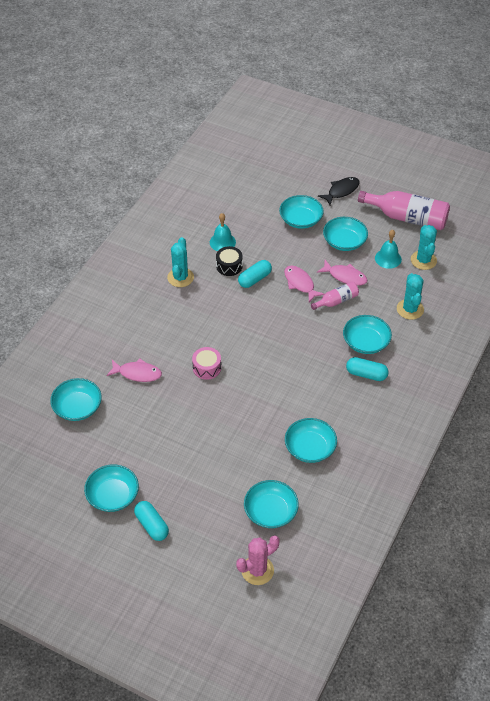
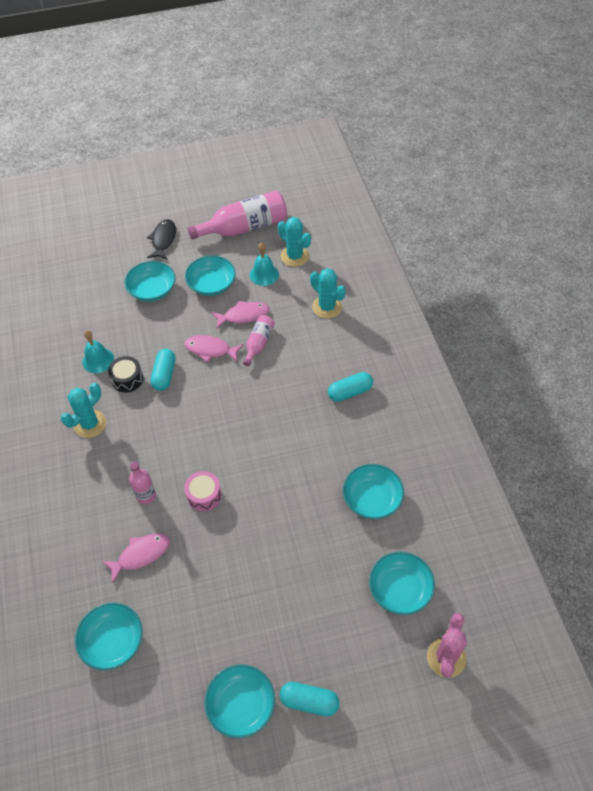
camera: 40 degrees left, 5 degrees up
turquoise cactus [167,237,194,287] -> turquoise cactus turned 75 degrees clockwise [61,383,106,438]
turquoise bowl [343,315,392,354] -> none
none -> pink bottle [129,462,156,504]

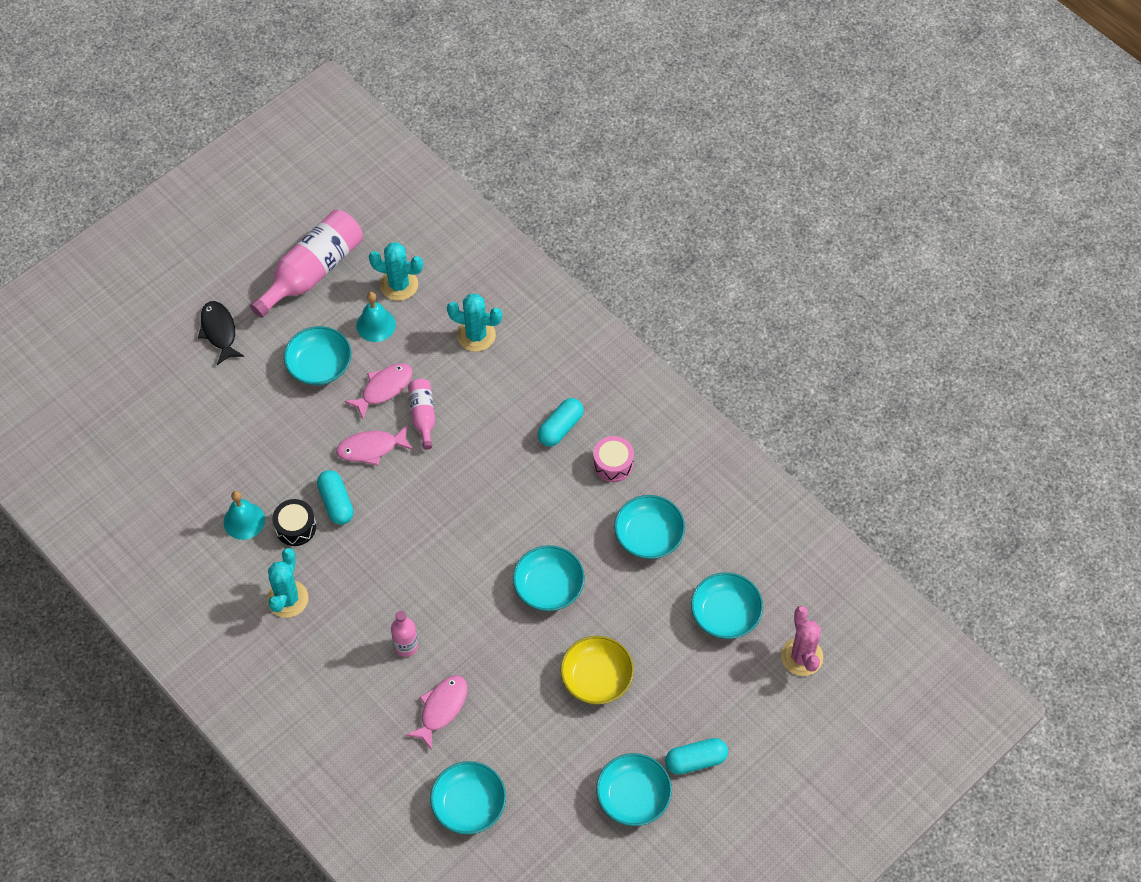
camera: 30 degrees left, 5 degrees up
turquoise bowl [124,261,175,302] -> turquoise bowl moved to [513,545,585,611]
pink drum [184,471,222,512] -> pink drum moved to [593,436,634,482]
none -> yellow bowl [560,636,634,705]

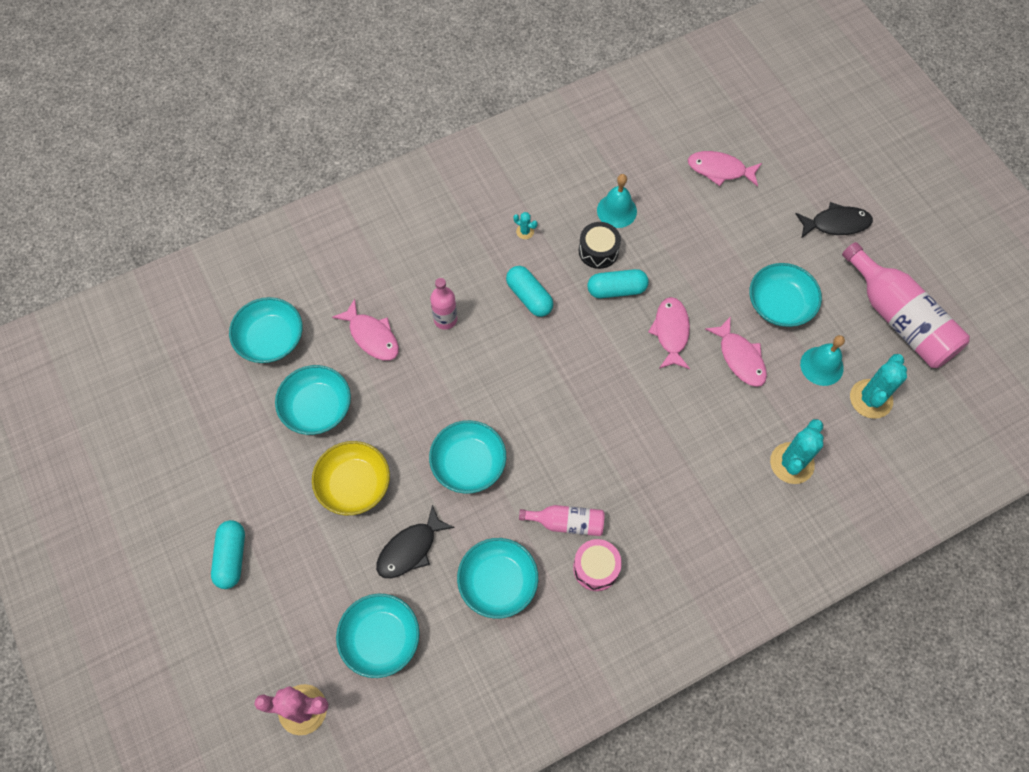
camera: 105 degrees right, 5 degrees up
turquoise cactus [267,548,309,618] -> turquoise cactus [513,212,538,239], size x0.45
pink bottle [408,379,435,450] -> pink bottle moved to [519,505,605,536]
turquoise capsule [538,398,584,446] -> turquoise capsule moved to [506,266,553,317]
turquoise bowl [596,753,672,826] -> turquoise bowl moved to [275,365,351,435]
none -> black fish [376,505,455,578]
none -> pink fish [688,151,762,187]

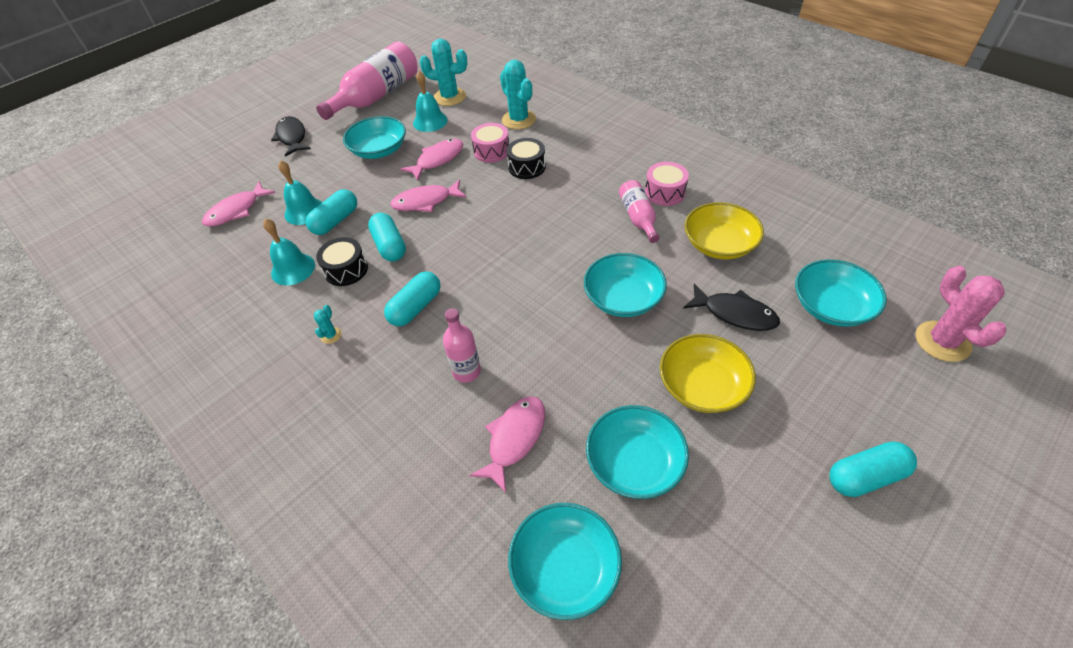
camera: 105 degrees left, 15 degrees down
turquoise bowl [457,538,538,619] -> yellow bowl [684,202,764,259]
pink fish [688,151,762,187] -> pink fish turned 45 degrees clockwise [202,181,276,227]
turquoise cactus [770,419,824,484] -> turquoise cactus turned 45 degrees clockwise [500,60,536,130]
none -> turquoise bell [278,160,322,225]
none -> turquoise capsule [306,189,357,235]
none -> pink drum [471,123,509,163]
none -> black drum [506,138,546,179]

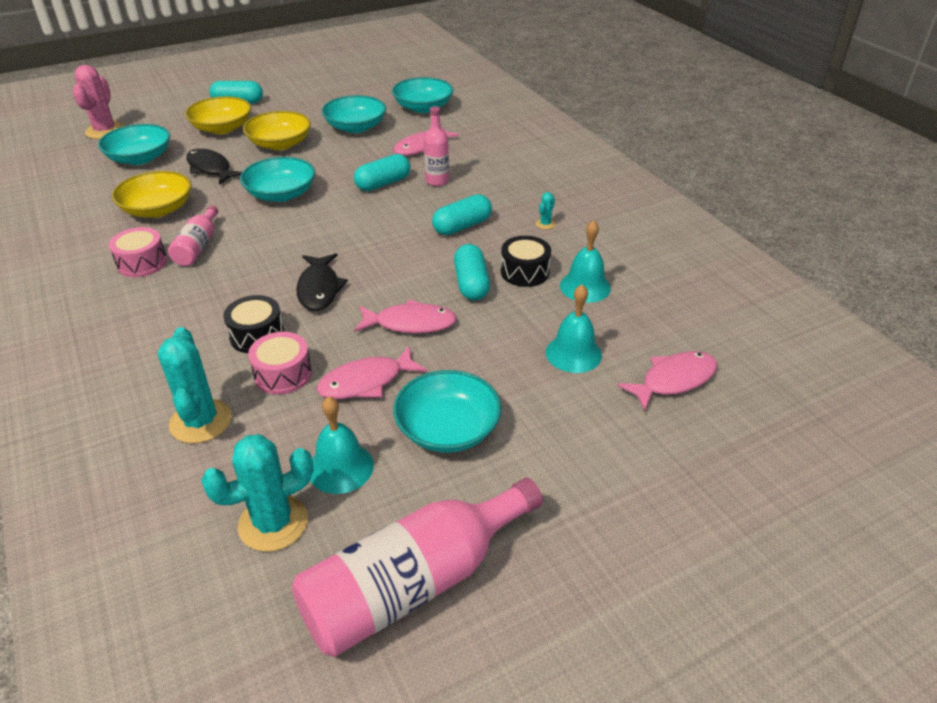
camera: 165 degrees left, 10 degrees down
black fish [271,116,311,157] -> black fish moved to [297,253,348,311]
turquoise capsule [306,189,357,235] -> turquoise capsule moved to [354,154,410,191]
turquoise cactus [420,39,467,106] -> turquoise cactus turned 60 degrees counterclockwise [201,434,313,552]
none -> yellow bowl [185,96,251,134]

